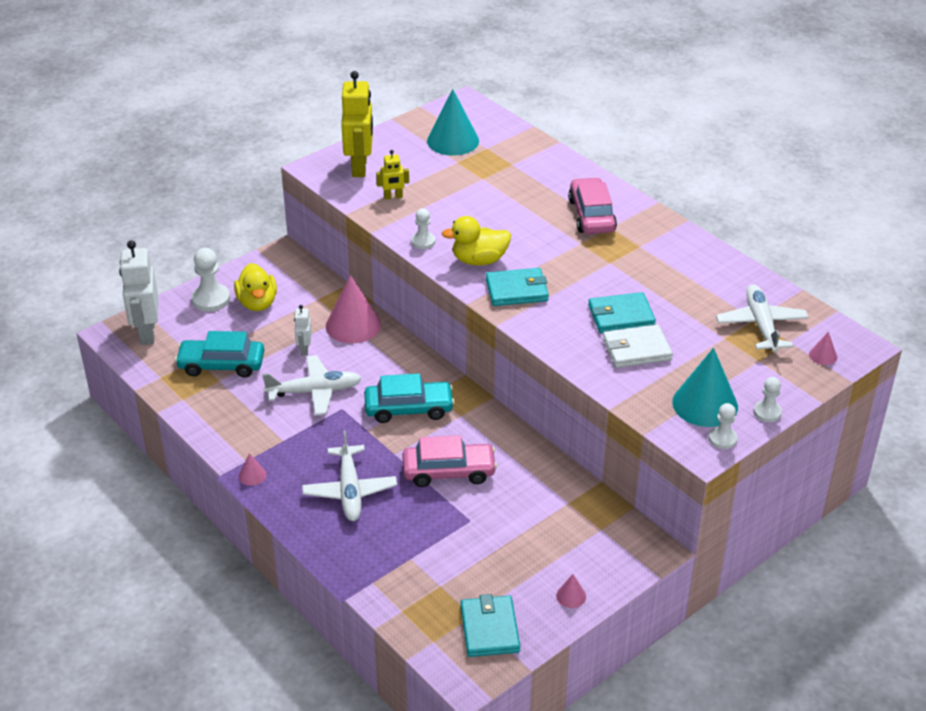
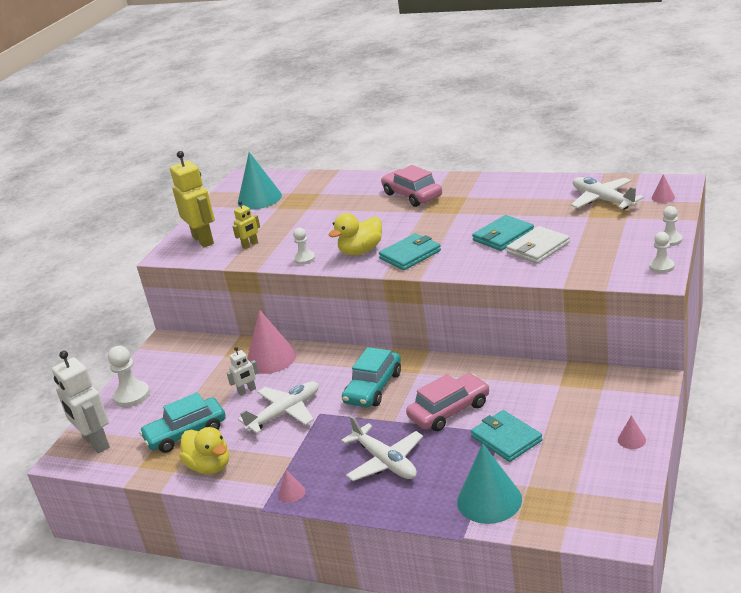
camera: 25 degrees left, 10 degrees down
yellow duck [234,263,277,311] -> yellow duck moved to [180,427,229,474]
white robot [294,305,312,356] -> white robot turned 90 degrees counterclockwise [227,347,259,396]
turquoise car [364,374,455,423] -> turquoise car turned 150 degrees clockwise [342,347,401,407]
turquoise wallet [461,594,520,657] -> turquoise wallet moved to [471,410,543,462]
turquoise cone [672,348,738,427] -> turquoise cone moved to [457,443,522,524]

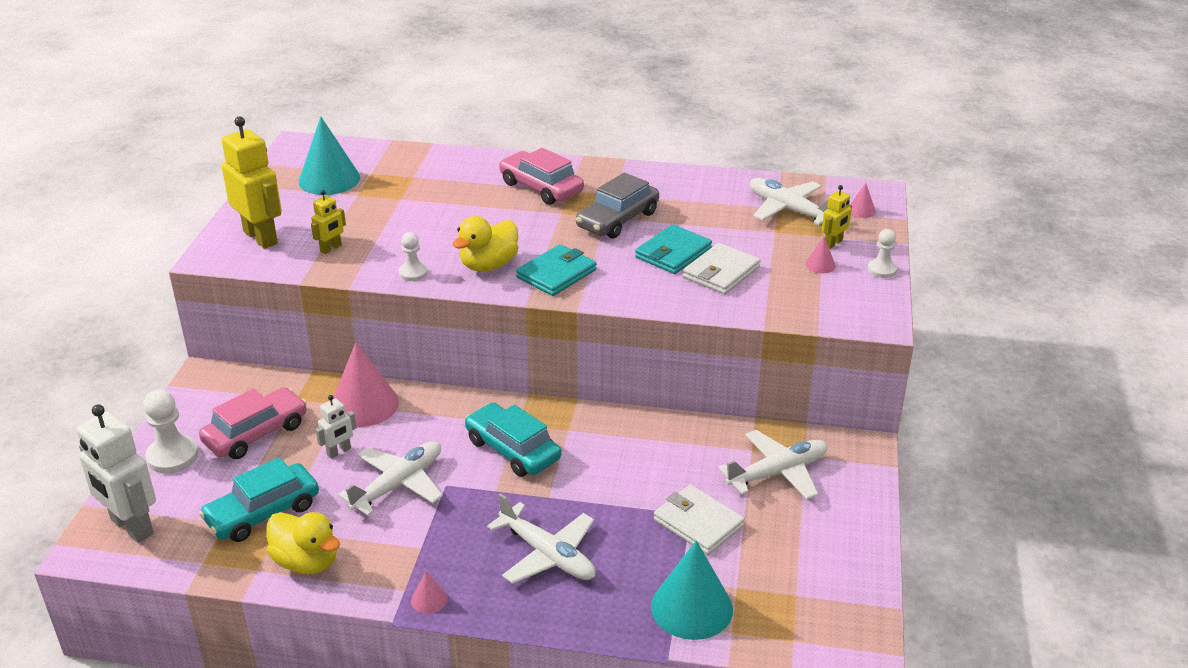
camera: 15 degrees left, 5 degrees up
turquoise car [342,347,401,407] -> turquoise car turned 120 degrees clockwise [465,402,561,477]
pink car [406,373,490,431] -> pink car moved to [199,387,307,459]
turquoise wallet [471,410,543,462] -> white wallet [654,485,745,555]
pink cone [618,415,646,449] -> pink cone moved to [805,237,836,273]
white pawn [649,232,674,273] -> none
none -> grey car [576,172,659,239]
none -> white plane [718,430,828,500]
none -> yellow robot [822,185,852,249]

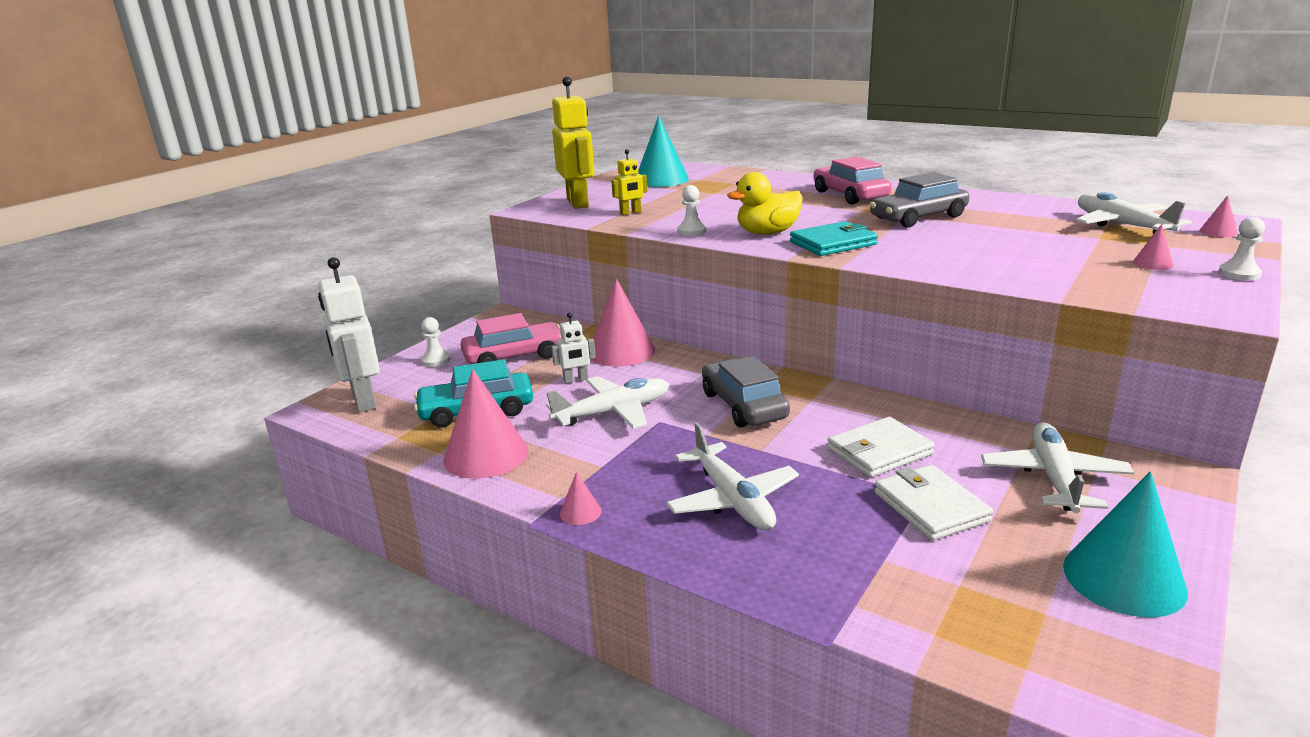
camera: 25 degrees right, 10 degrees down
white pawn [143,389,198,473] -> white pawn [421,317,451,367], size x0.60
yellow duck [266,512,340,574] -> pink cone [443,369,528,479]
turquoise car [465,402,561,477] -> grey car [702,356,790,428]
turquoise wallet [635,225,712,274] -> none
turquoise cone [651,540,733,640] -> turquoise cone moved to [1063,472,1188,617]
white wallet [683,243,761,294] -> white wallet moved to [827,417,935,478]
white plane [718,430,828,500] -> white plane turned 75 degrees counterclockwise [981,422,1134,513]
yellow robot [822,185,852,249] -> none

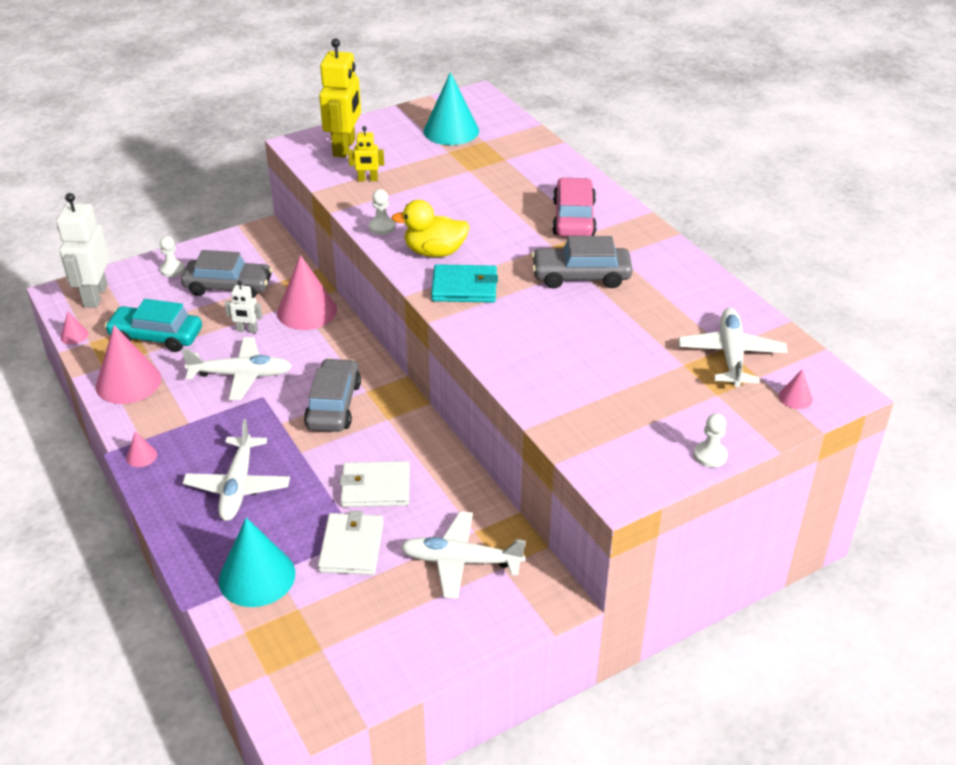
camera: 25 degrees right, 15 degrees up
pink car [460,313,562,364] -> grey car [181,250,272,298]
white plane [981,422,1134,513] -> white plane turned 120 degrees counterclockwise [400,511,526,599]
turquoise cone [1063,472,1188,617] -> turquoise cone moved to [219,517,295,607]
pink cone [1133,224,1174,270] -> pink cone moved to [61,311,89,344]

